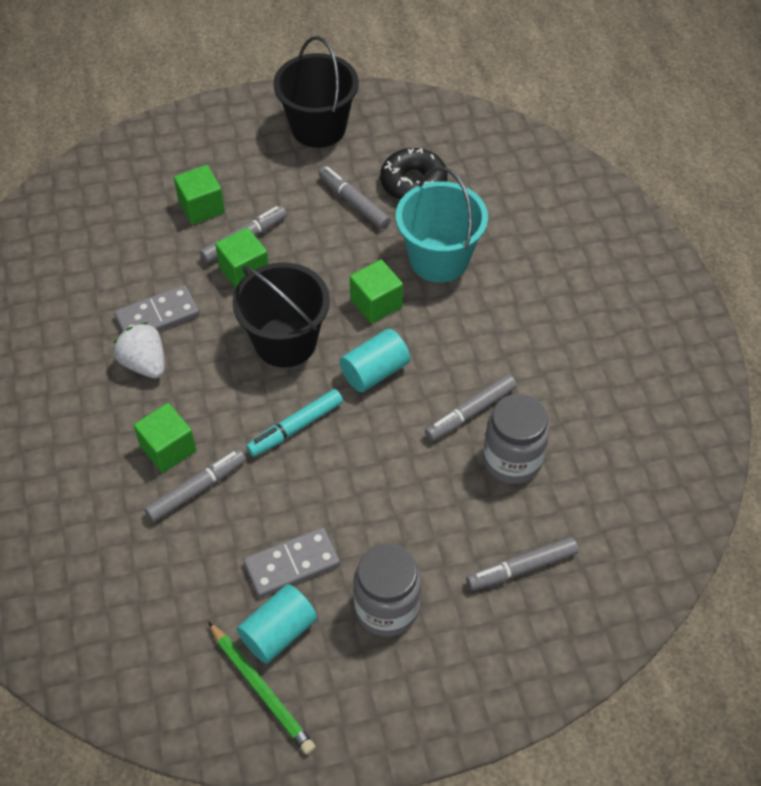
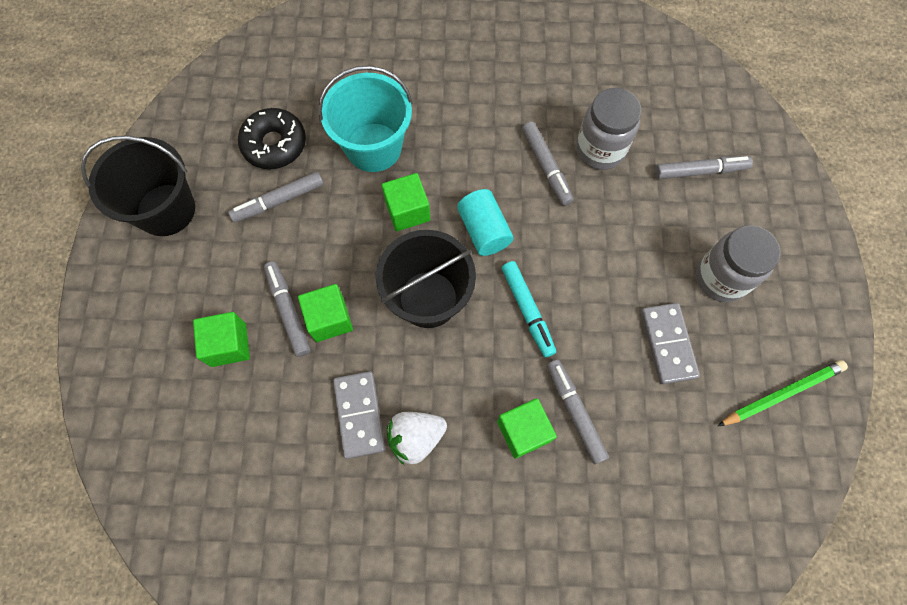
camera: 75 degrees left, 15 degrees up
turquoise cylinder [237,584,317,663] -> none
grey marker [466,537,579,591] -> grey marker turned 90 degrees counterclockwise [655,156,753,179]

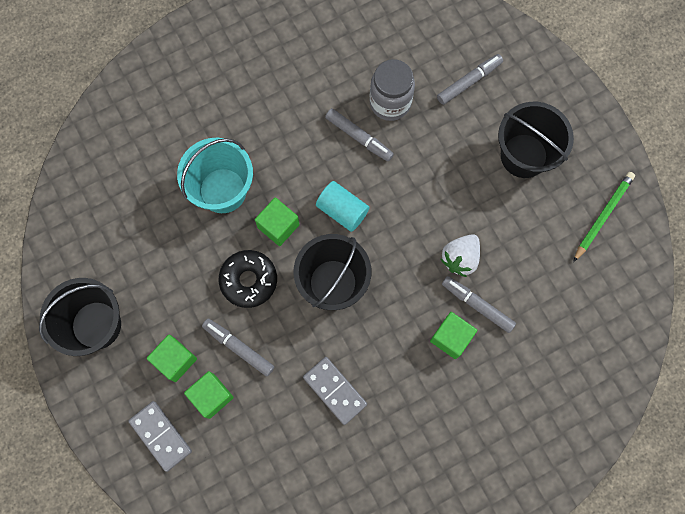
camera: 30 degrees left, 5 degrees up
grey marker [228,172,324,222] -> none
black donut [238,108,306,169] -> black donut moved to [219,250,277,308]
green cube [298,284,353,342] -> green cube moved to [147,334,197,382]
white strawberry [387,412,447,465] -> white strawberry moved to [441,234,480,277]
turquoise marker [502,261,556,357] -> none
grey domino [641,303,700,384] -> grey domino moved to [128,401,192,472]
grey jar [696,225,781,302] -> black bucket [498,102,574,178]

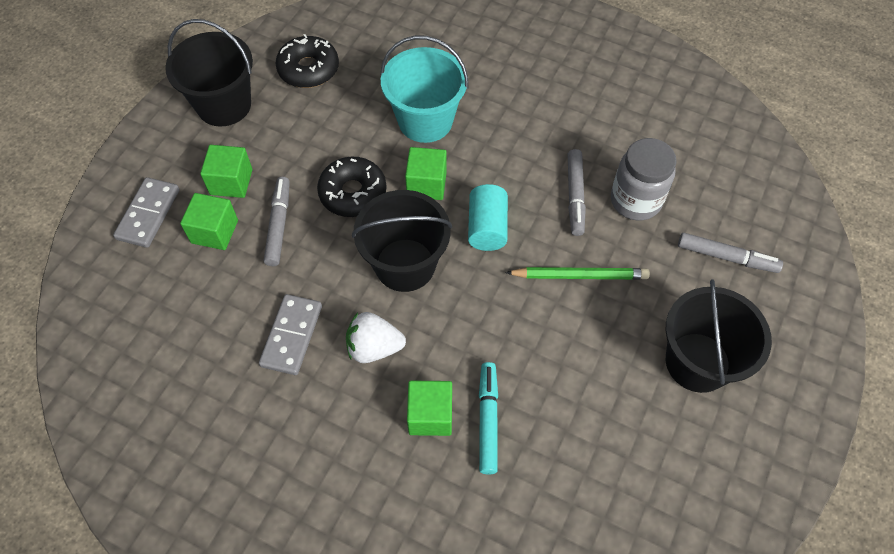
camera: 55 degrees right, 15 degrees down
white strawberry [441,234,480,277] -> white strawberry moved to [346,312,406,363]
grey marker [442,276,516,333] -> turquoise marker [479,362,498,474]
green pencil [573,172,635,262] -> green pencil moved to [505,267,650,279]
none -> black donut [275,34,339,88]

